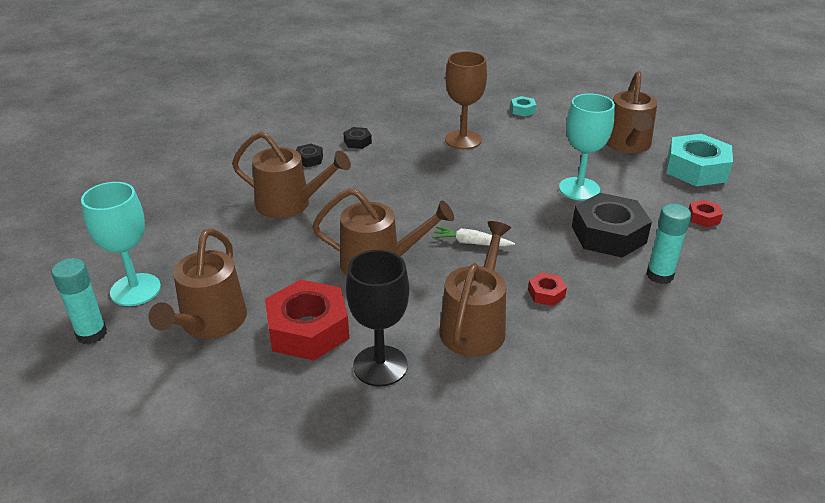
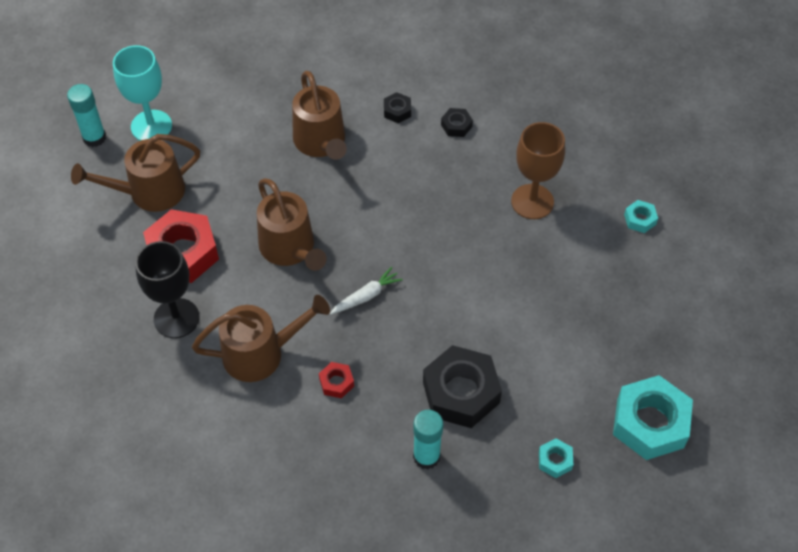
camera: 55 degrees right, 20 degrees up
white carrot [432,226,515,246] -> white carrot turned 75 degrees clockwise [330,267,403,315]
turquoise goblet [559,94,615,201] -> none
brown watering can [606,71,657,153] -> none
red nut [689,199,723,227] -> turquoise nut [539,438,573,478]

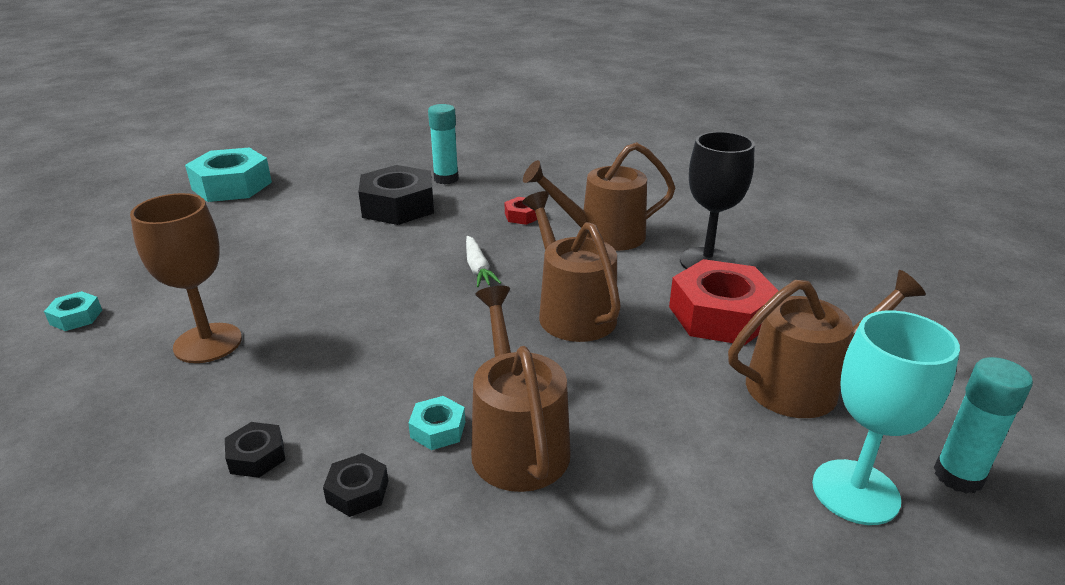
camera: 175 degrees left, 25 degrees down
white carrot [330,267,403,315] -> white carrot turned 75 degrees counterclockwise [466,236,501,287]
turquoise nut [539,438,573,478] -> turquoise nut moved to [408,396,465,450]

